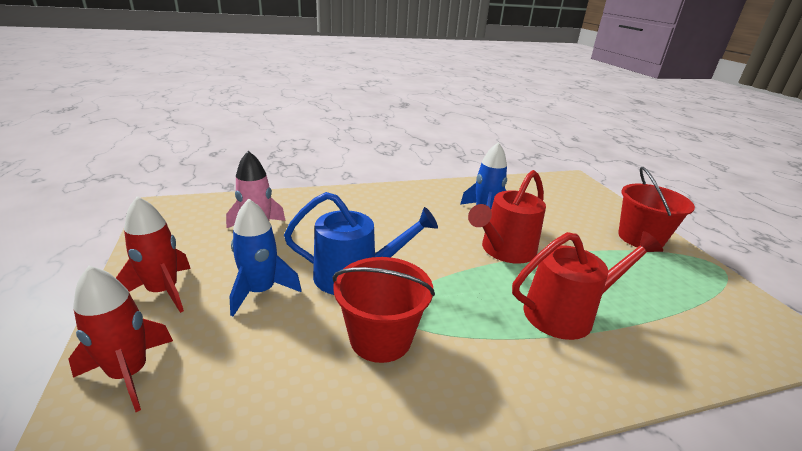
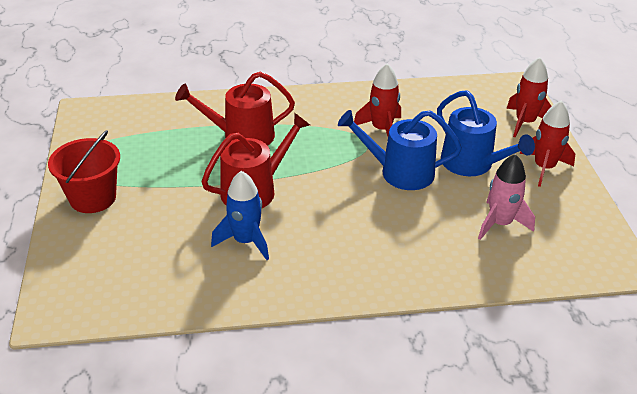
camera: 170 degrees left, 10 degrees up
blue rocket [229,199,302,316] -> blue watering can [437,90,535,176]
red bucket [333,257,435,363] -> red rocket [354,64,401,136]

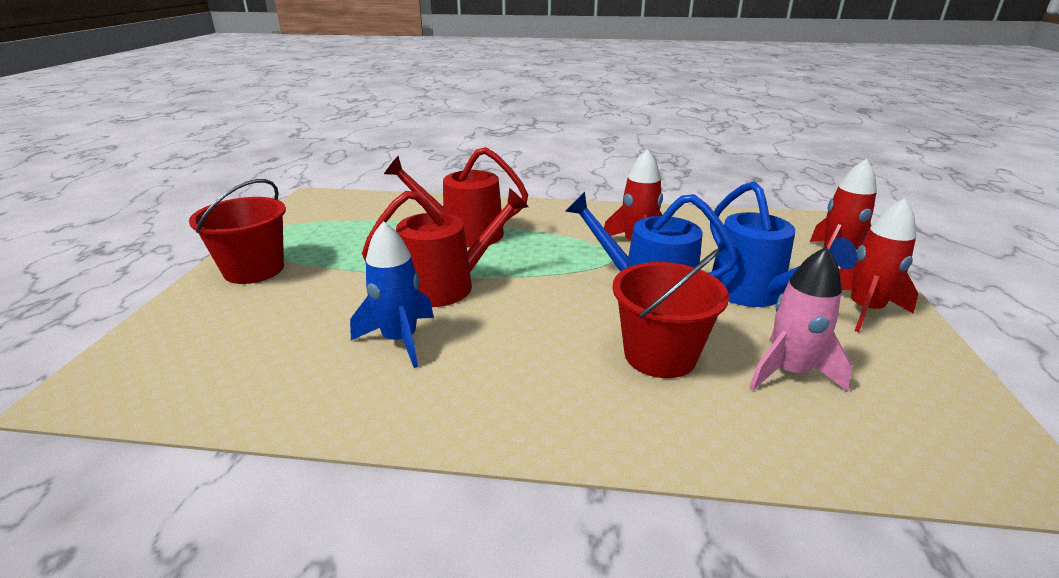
camera: 15 degrees right, 10 degrees down
none -> red bucket [612,249,729,378]

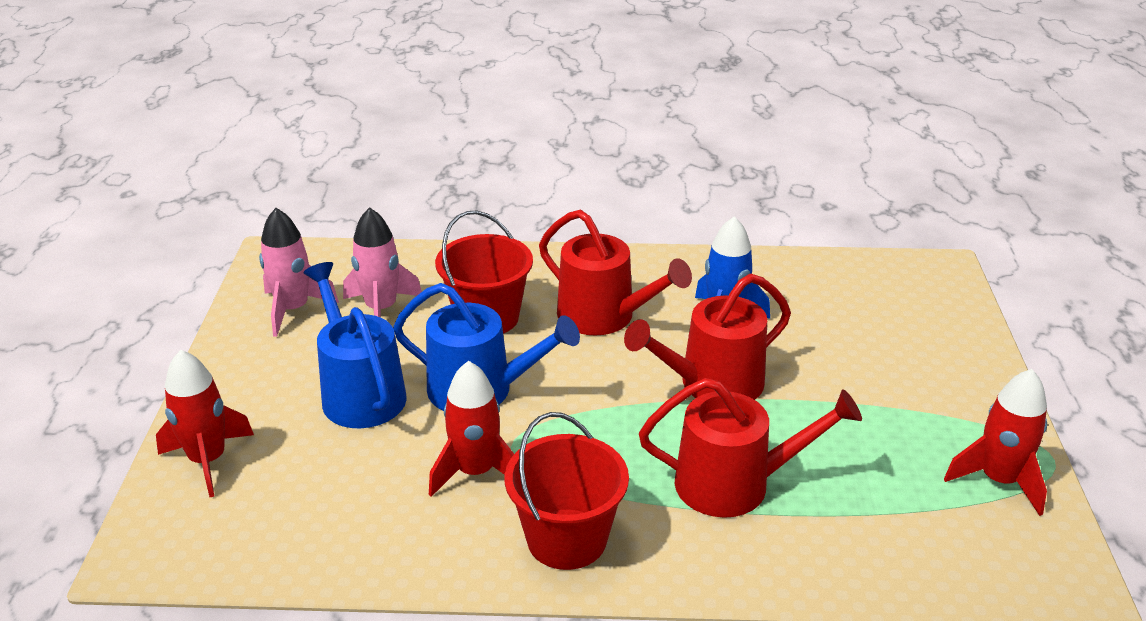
camera: 175 degrees right, 5 degrees up
red bucket [189,179,286,284] -> red bucket moved to [505,412,629,570]
red rocket [839,198,918,332] -> red rocket moved to [944,369,1047,516]
none -> pink rocket [259,208,339,337]
none -> red watering can [539,210,692,335]

